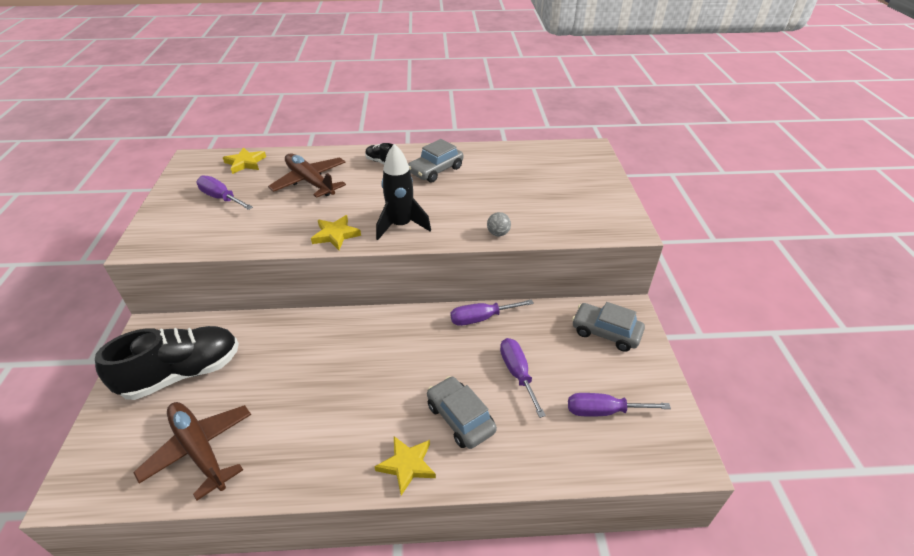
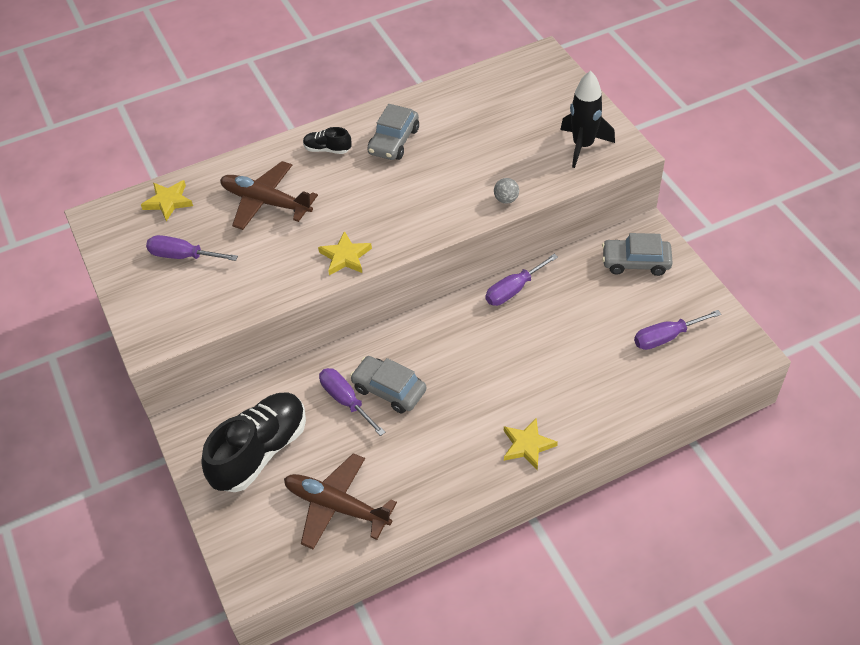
camera: 20 degrees left, 10 degrees up
black rocket [376,144,431,240] -> black rocket moved to [560,71,615,168]
grey car [427,376,497,449] -> grey car moved to [350,356,427,413]
purple screwdriver [500,338,546,418] -> purple screwdriver moved to [319,368,385,436]

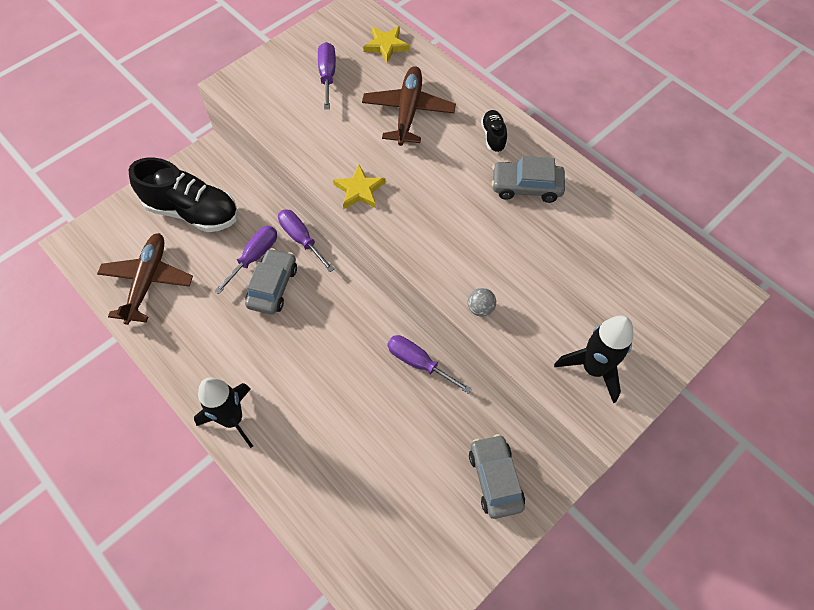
camera: 70 degrees right, 10 degrees up
yellow star [504,418,558,471] -> black rocket [194,378,253,448]
purple screwdriver [634,310,721,350] -> purple screwdriver moved to [278,209,334,272]

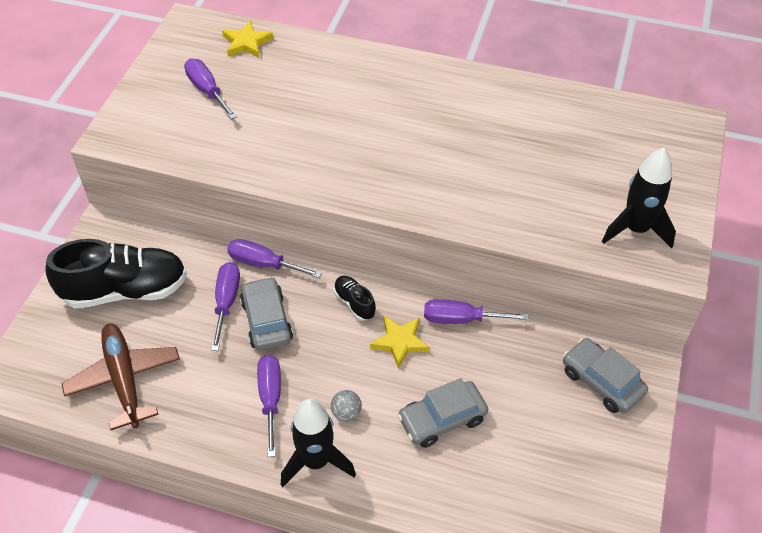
camera: 30 degrees left, 10 degrees down
yellow star [333,165,385,209] -> yellow star moved to [370,316,430,369]
brown plane [362,66,456,146] -> none
grey ball [468,288,496,317] -> grey ball moved to [331,390,362,421]
black shoe [481,110,507,152] -> black shoe moved to [334,276,376,320]
grey car [492,156,565,203] -> grey car moved to [397,378,488,448]
none -> purple screwdriver [257,355,281,457]

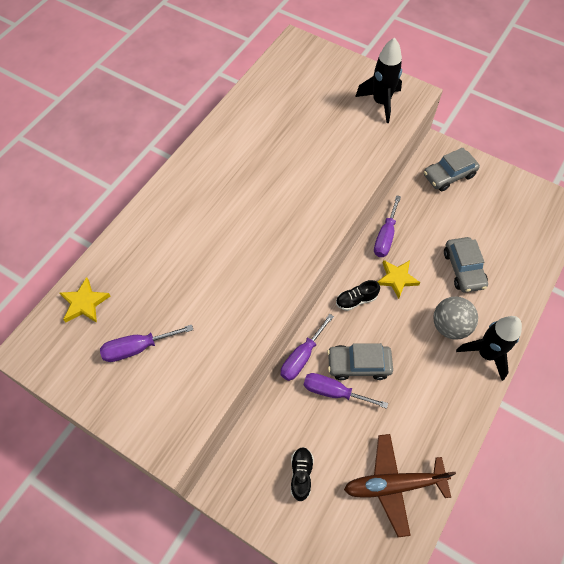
camera: 75 degrees left, 10 degrees up
black shoe [45,239,187,308] -> black shoe [291,447,314,501], size x0.46
purple screwdriver [257,355,281,457] -> none
grey ball [331,390,362,421] -> grey ball [433,296,478,340], size x1.89

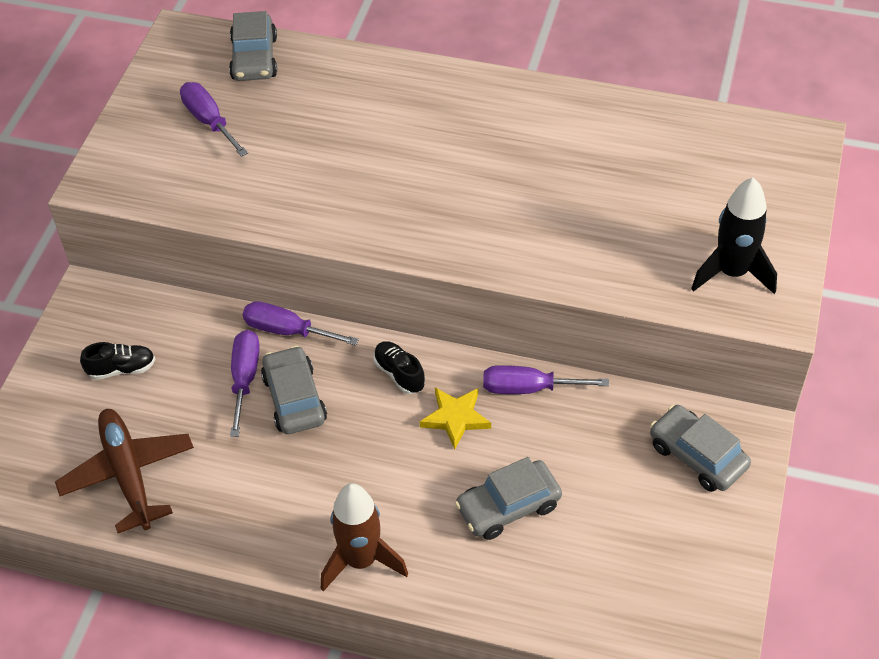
camera: 75 degrees right, 10 degrees down
yellow star [60,277,111,323] -> grey car [229,11,277,81]
grey ball [433,296,478,340] -> none
black rocket [456,316,522,381] -> brown rocket [321,483,408,592]

